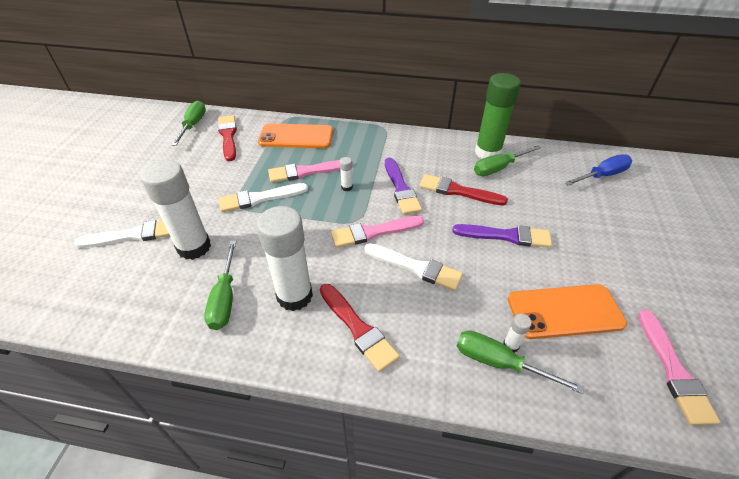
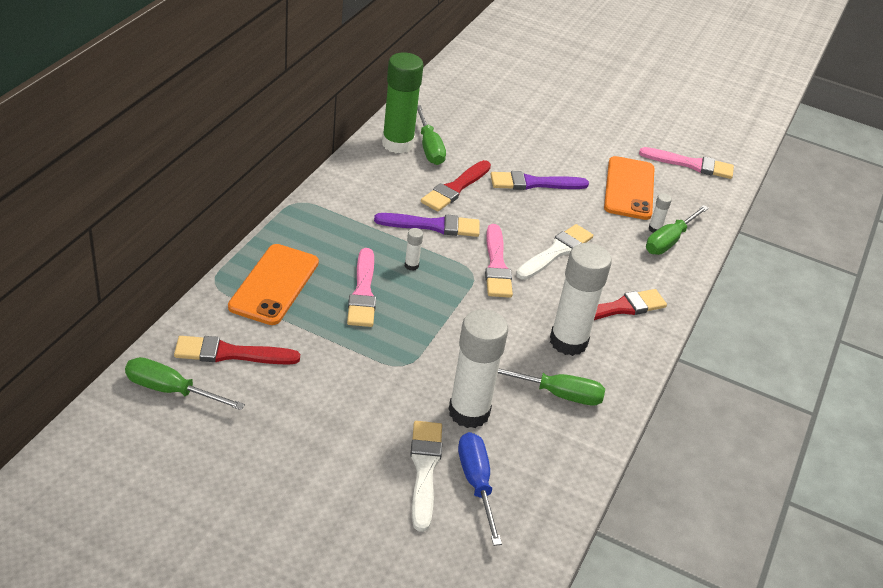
camera: 80 degrees left, 5 degrees down
white brush [219,183,308,212] -> none
purple brush [453,224,552,248] -> purple brush turned 120 degrees counterclockwise [491,171,589,190]
blue screwdriver [564,154,632,186] -> blue screwdriver moved to [458,432,502,546]

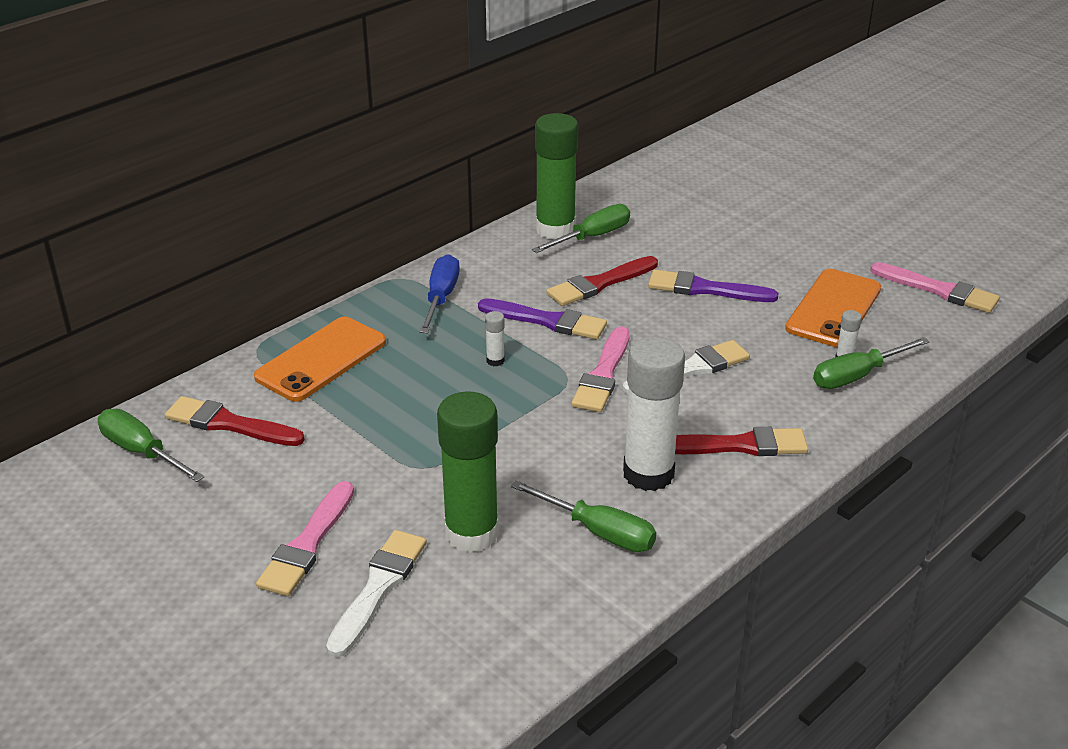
camera: 25 degrees right, 5 degrees down
pink brush [347,248,376,327] -> pink brush moved to [256,481,354,596]
green screwdriver [417,105,446,165] -> green screwdriver turned 135 degrees counterclockwise [532,204,630,253]
white glue stick [449,309,508,428] -> green glue stick [437,391,499,553]
blue screwdriver [458,432,502,546] -> blue screwdriver moved to [420,254,460,333]

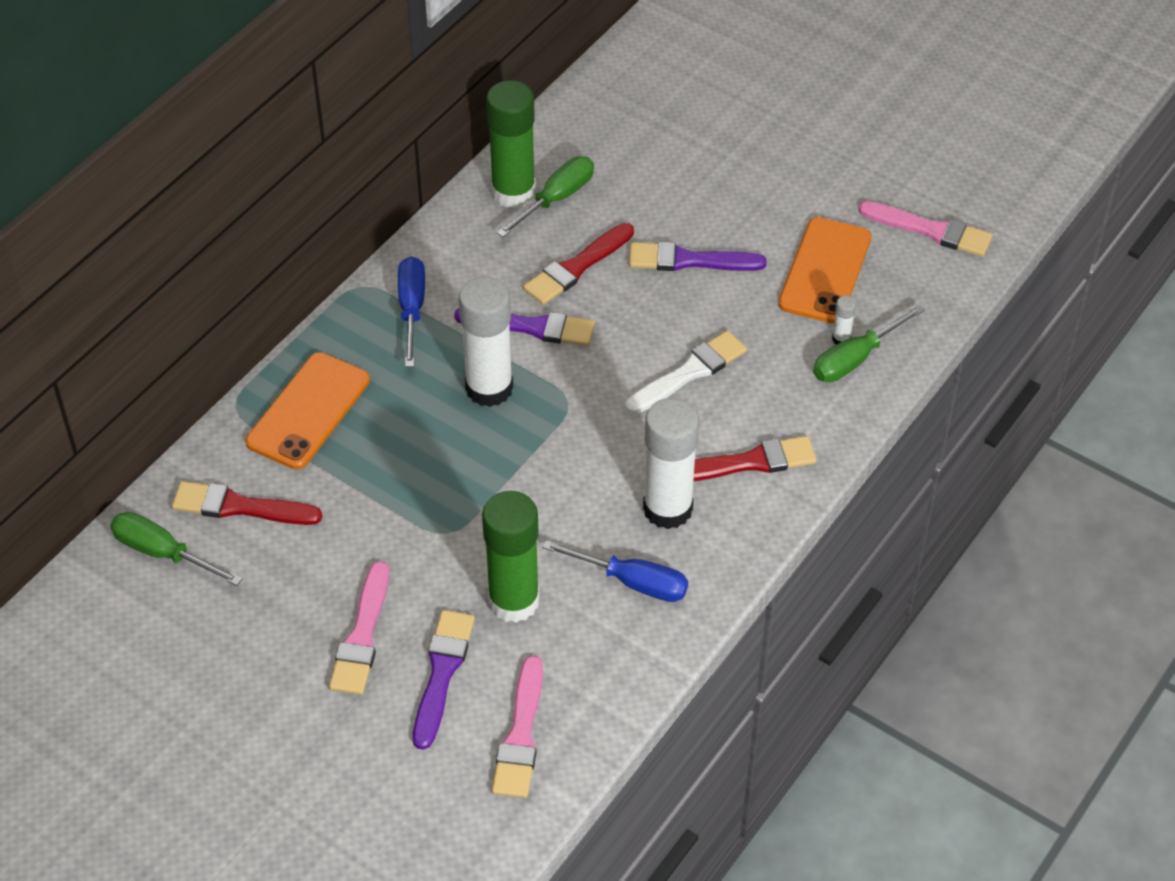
camera: 10 degrees left, 15 degrees up
white brush [326,530,427,658] -> purple brush [413,610,475,750]
white glue stick [485,311,505,366] -> white glue stick [459,276,513,407], size x2.50
green screwdriver [511,480,656,552] -> blue screwdriver [542,540,688,602]
pink brush [571,326,630,412] -> pink brush moved to [492,656,543,798]

